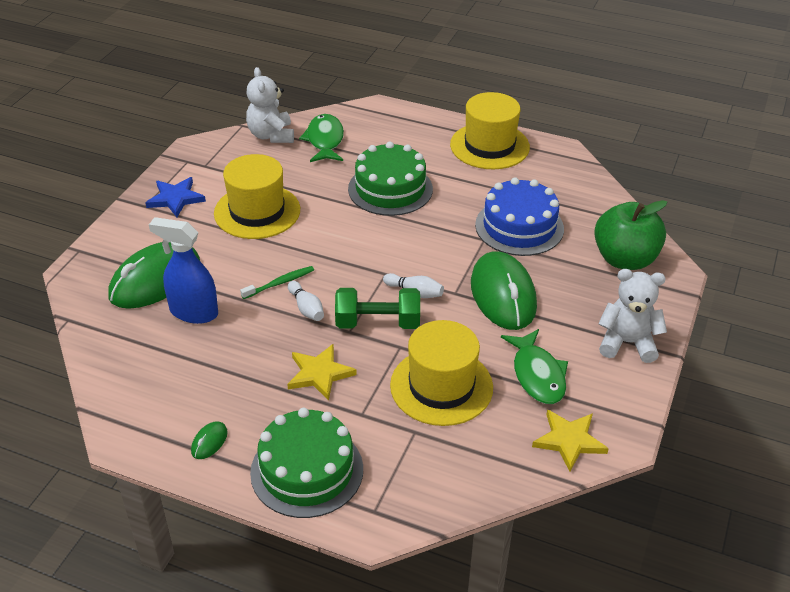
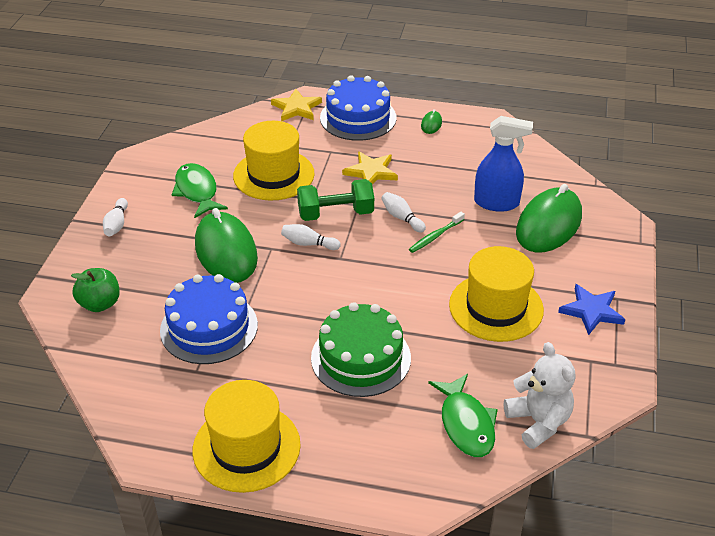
camera: 170 degrees right, 0 degrees up
green cake [250,408,363,518] -> blue cake [320,75,396,141]
yellow star [532,409,609,471] -> yellow star moved to [271,89,322,121]
green apple [594,200,667,270] -> green apple [71,268,120,312], size x0.63
white teddy bear [598,269,667,363] -> white bowling pin [103,198,128,236]

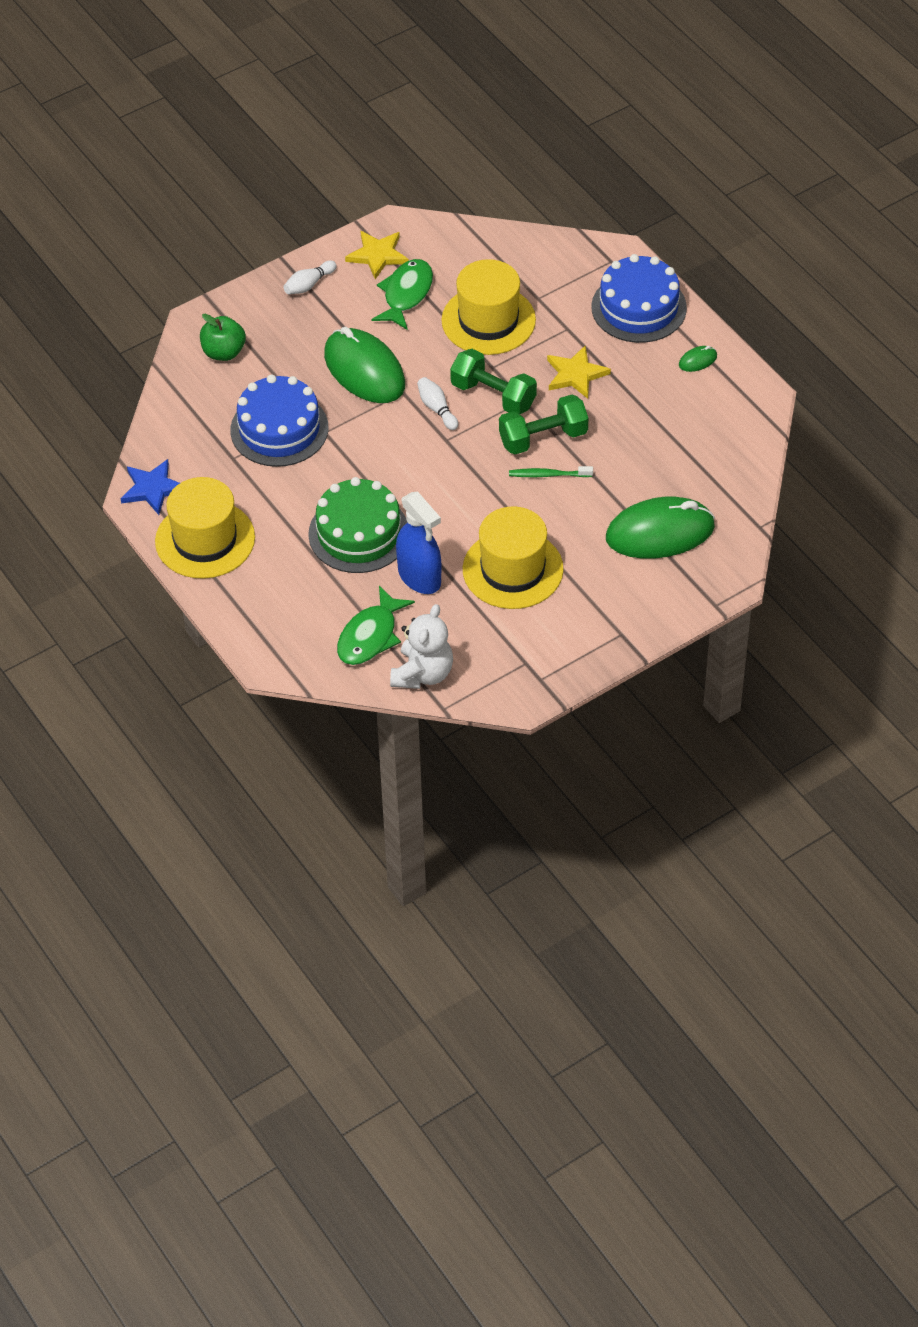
camera: 45 degrees right, 10 degrees up
green mouse [195,208,258,283] -> green mouse turned 60 degrees counterclockwise [324,327,405,403]
yellow star [271,89,322,121] -> yellow star moved to [345,231,409,279]
white bowling pin [382,192,426,233] -> green dumbbell [499,394,588,455]
blue spray bottle [474,116,533,212] -> blue spray bottle moved to [396,492,441,594]
blue star [558,284,625,335] -> blue star moved to [121,459,180,515]

